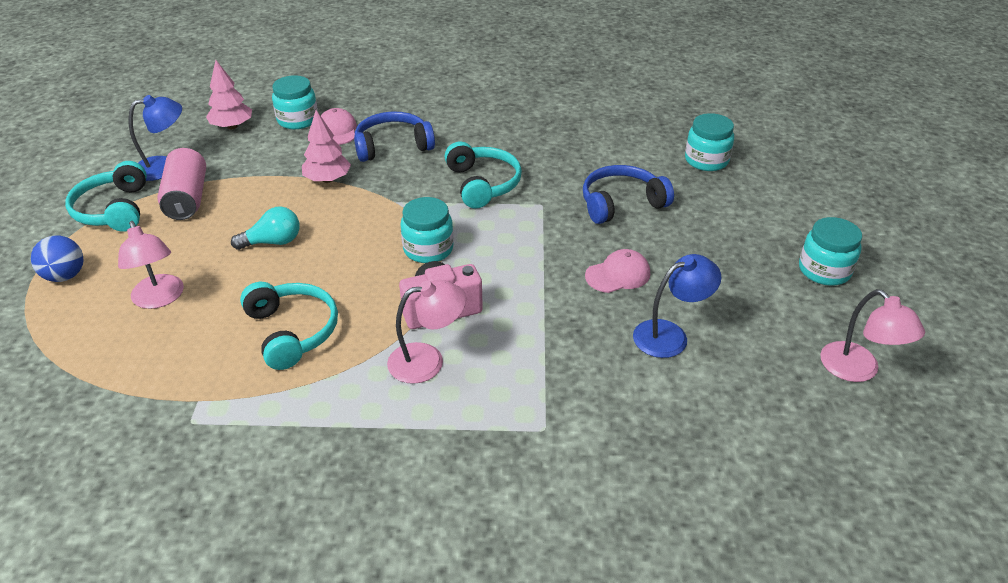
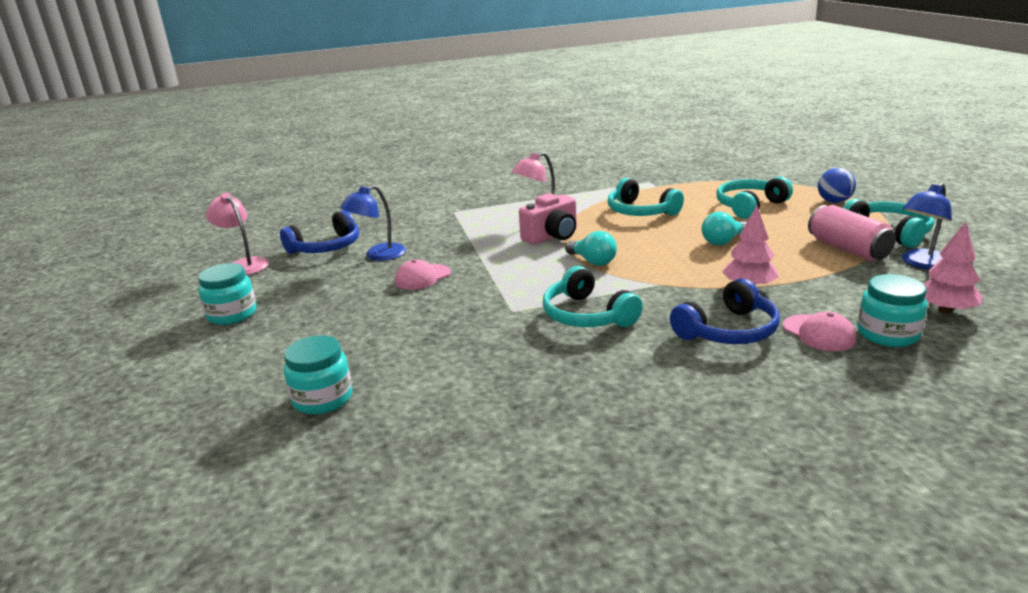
camera: 165 degrees right, 15 degrees down
pink lamp [118,221,184,309] -> turquoise headphones [717,176,793,219]
turquoise jar [401,197,454,263] -> turquoise light bulb [565,231,617,266]
blue headphones [583,165,674,224] -> blue headphones moved to [280,210,359,254]

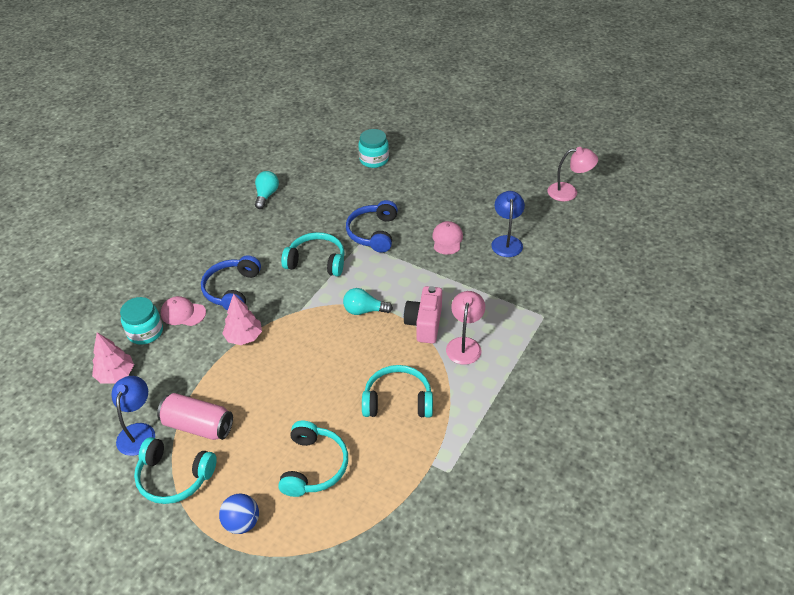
camera: 135 degrees right, 20 degrees up
turquoise jar [198,263,257,325] -> none
blue headphones [280,210,359,254] -> blue headphones moved to [346,200,398,253]
turquoise light bulb [702,212,747,245] -> turquoise light bulb moved to [255,171,279,209]

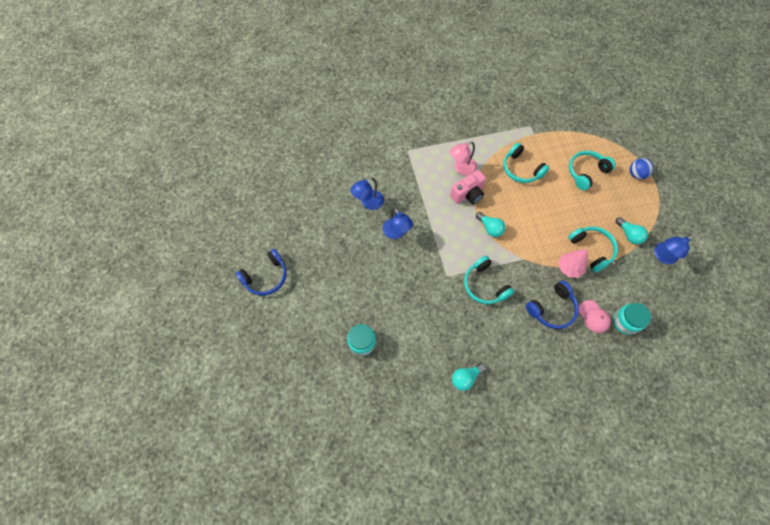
camera: 135 degrees left, 20 degrees up
pink tree [92,332,134,383] -> none
turquoise headphones [134,437,217,504] -> turquoise headphones moved to [568,226,618,272]
pink can [157,393,233,440] -> turquoise light bulb [616,217,648,244]
blue headphones [346,200,398,253] -> blue headphones moved to [236,249,287,296]
pink cap [432,221,463,255] -> blue lamp [383,208,413,239]
pink lamp [547,147,598,201] -> none

